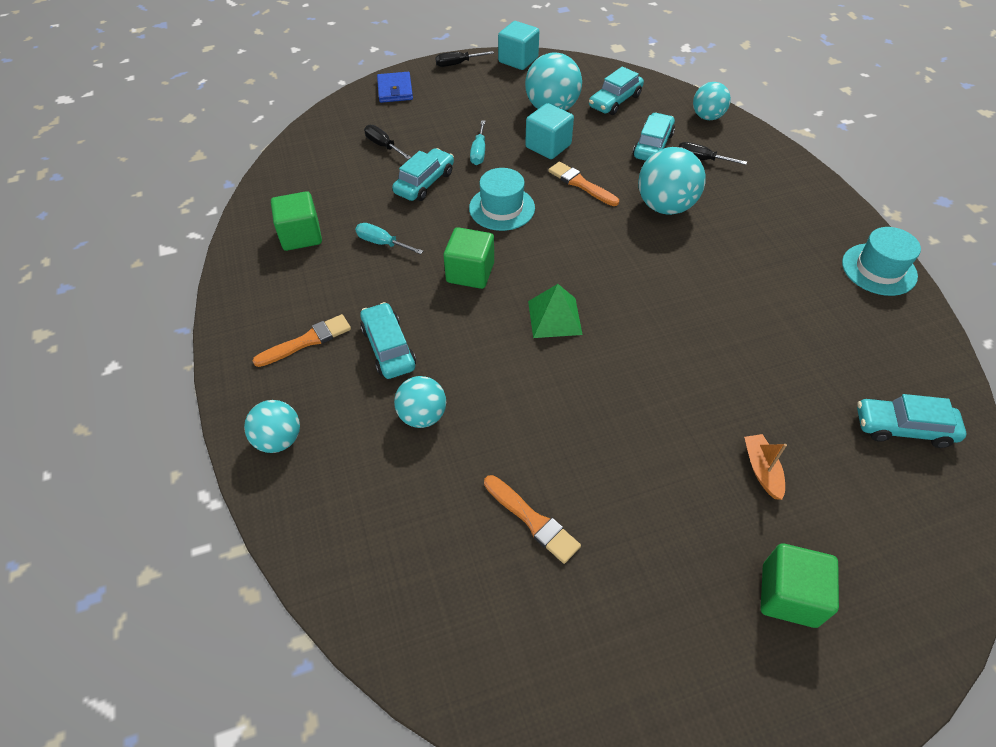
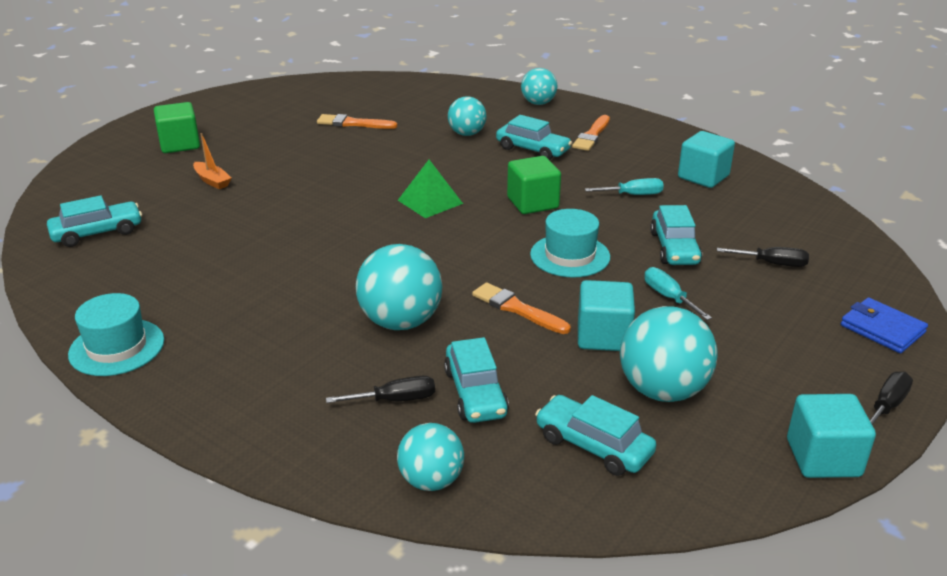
camera: 145 degrees right, 20 degrees down
green cube [271,191,322,251] -> turquoise cube [678,131,735,188]
orange brush [548,162,619,206] -> orange brush turned 150 degrees counterclockwise [472,282,571,334]
turquoise car [589,66,644,115] -> turquoise car turned 60 degrees counterclockwise [535,395,656,476]

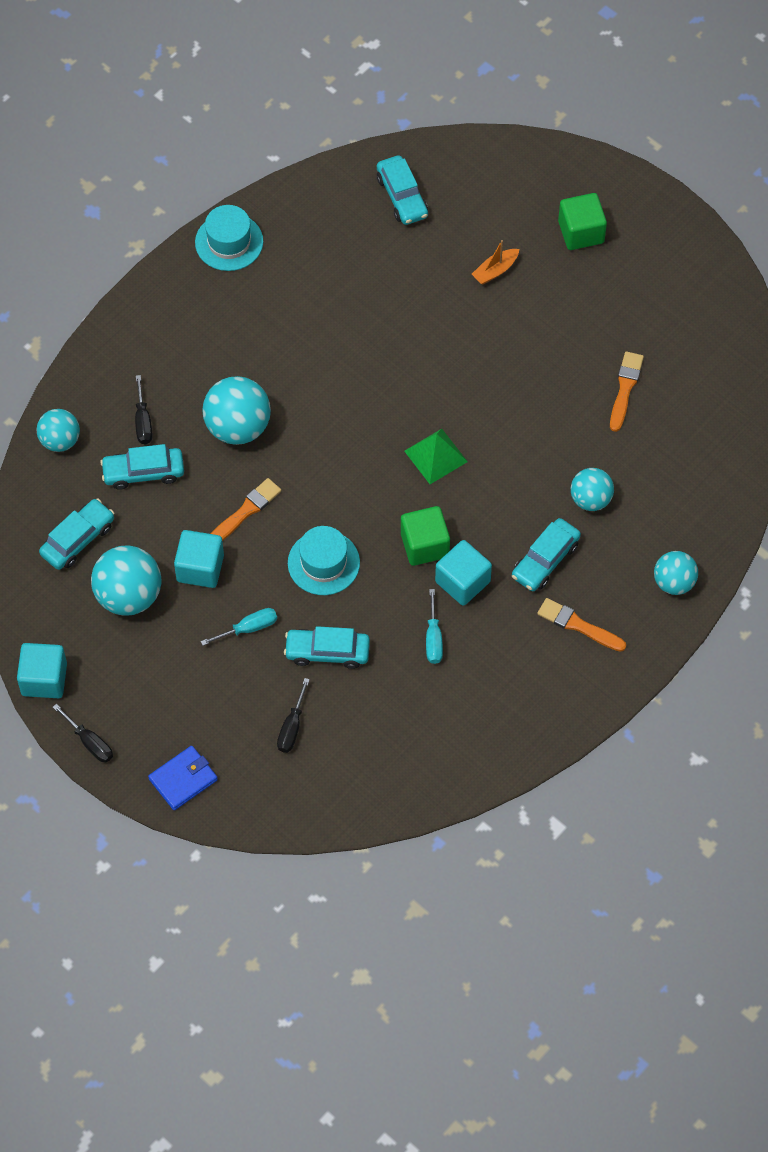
camera: 95 degrees right, 30 degrees up
turquoise cube [678,131,735,188] -> turquoise cube moved to [435,540,492,606]

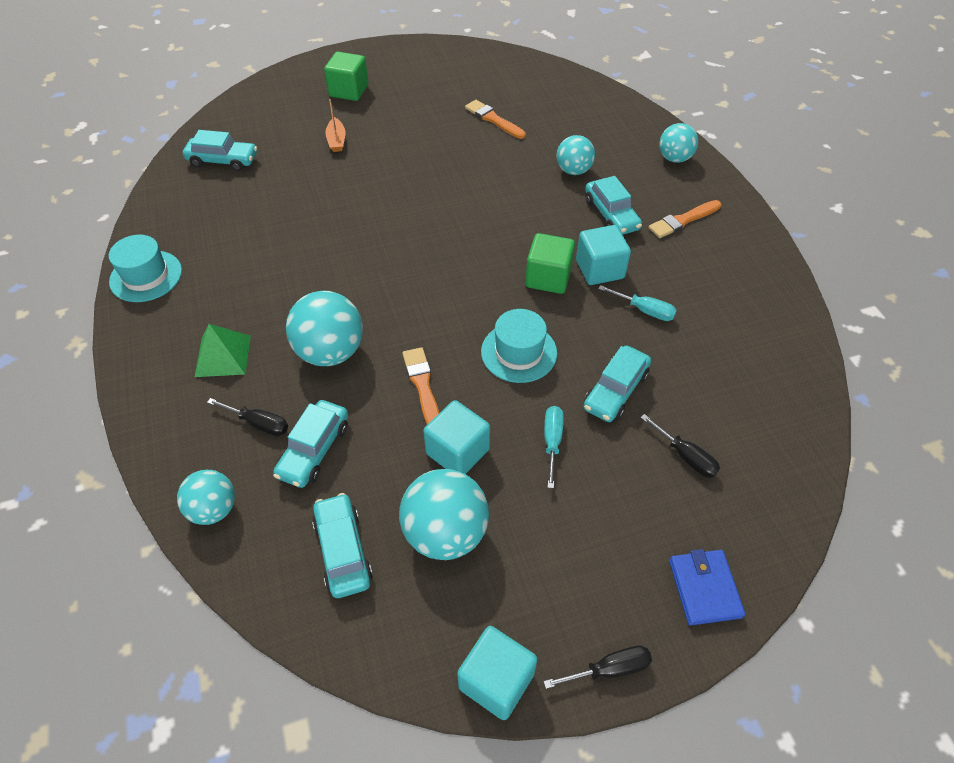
camera: 60 degrees left, 10 degrees down
green pyramid [404,429,468,484] -> green pyramid moved to [195,324,251,377]

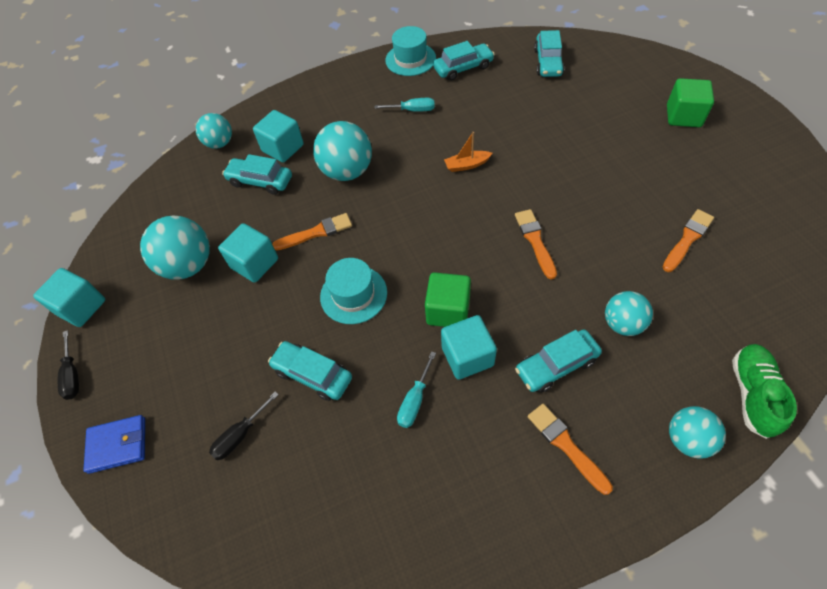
camera: 90 degrees right, 5 degrees up
green pyramid [195,324,251,377] -> none
black screwdriver [207,398,288,436] -> turquoise cube [253,110,304,163]
turquoise car [312,493,373,598] -> turquoise car moved to [433,41,495,81]
orange boat [325,99,345,152] -> orange boat moved to [444,132,492,172]
turquoise screwdriver [544,406,564,488] -> turquoise screwdriver moved to [375,98,435,111]
none -> orange brush [515,209,557,280]
none -> green shoe [732,344,797,439]

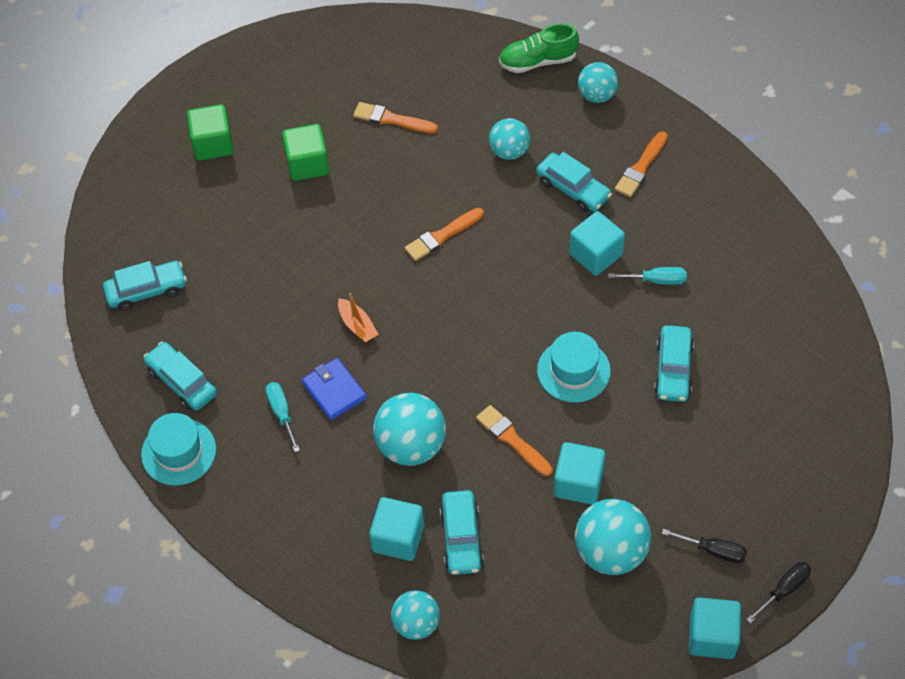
camera: 115 degrees left, 0 degrees up
blue wallet [83,415,145,474] -> blue wallet moved to [302,358,367,420]
black screwdriver [209,392,279,460] -> black screwdriver moved to [662,529,747,563]
green cube [425,272,471,327] -> green cube moved to [282,124,329,181]

